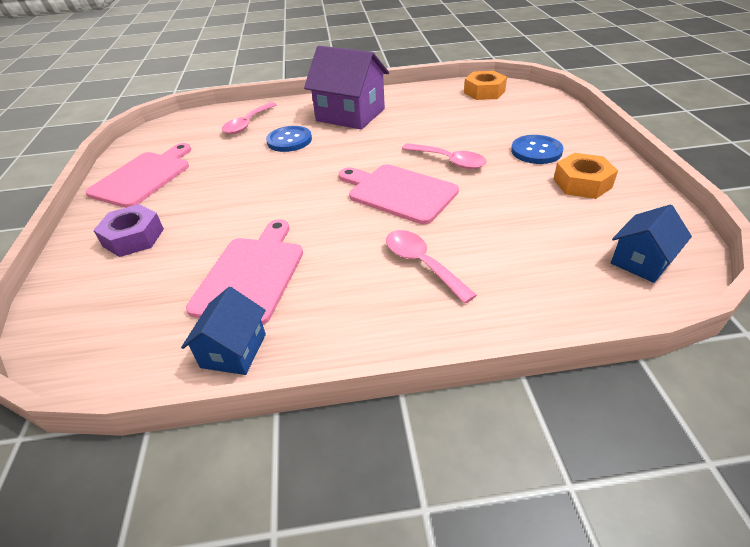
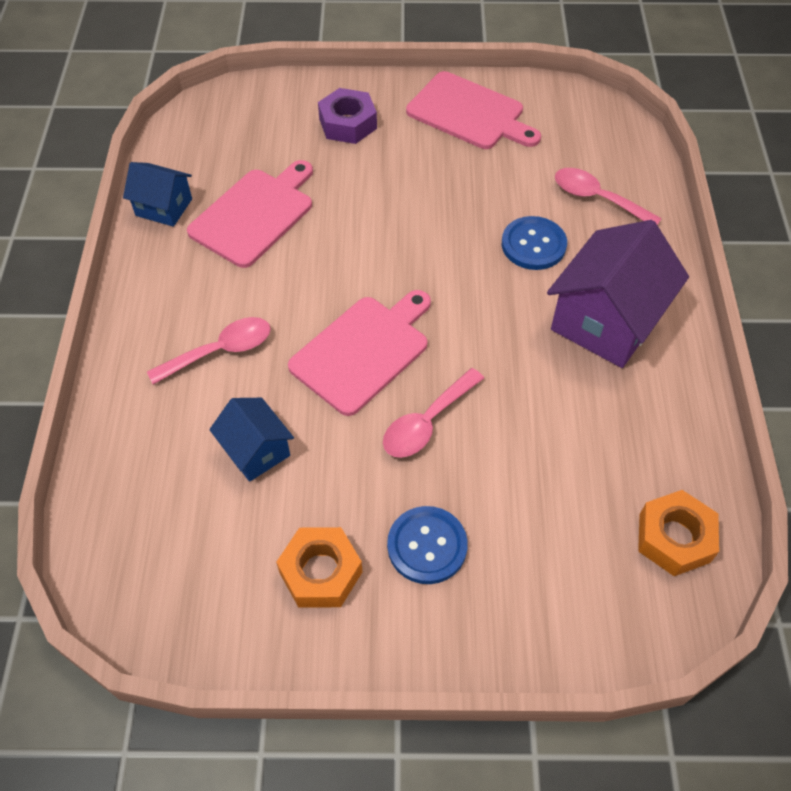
camera: 95 degrees right, 15 degrees up
pink cutting board [186,219,303,325] -> pink cutting board turned 75 degrees counterclockwise [187,160,313,268]
blue house [611,204,692,283] -> blue house moved to [209,398,294,482]

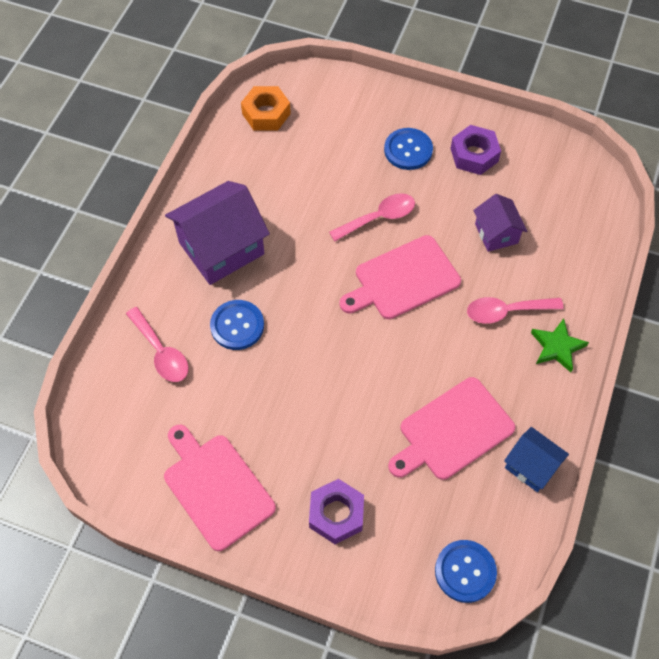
camera: 160 degrees left, 5 degrees up
blue house [209,398,294,482] -> purple house [473,194,527,252]
orange nut [276,527,362,608] -> purple nut [451,125,501,175]
none -> blue button [435,540,497,603]
none -> green star [531,318,589,372]

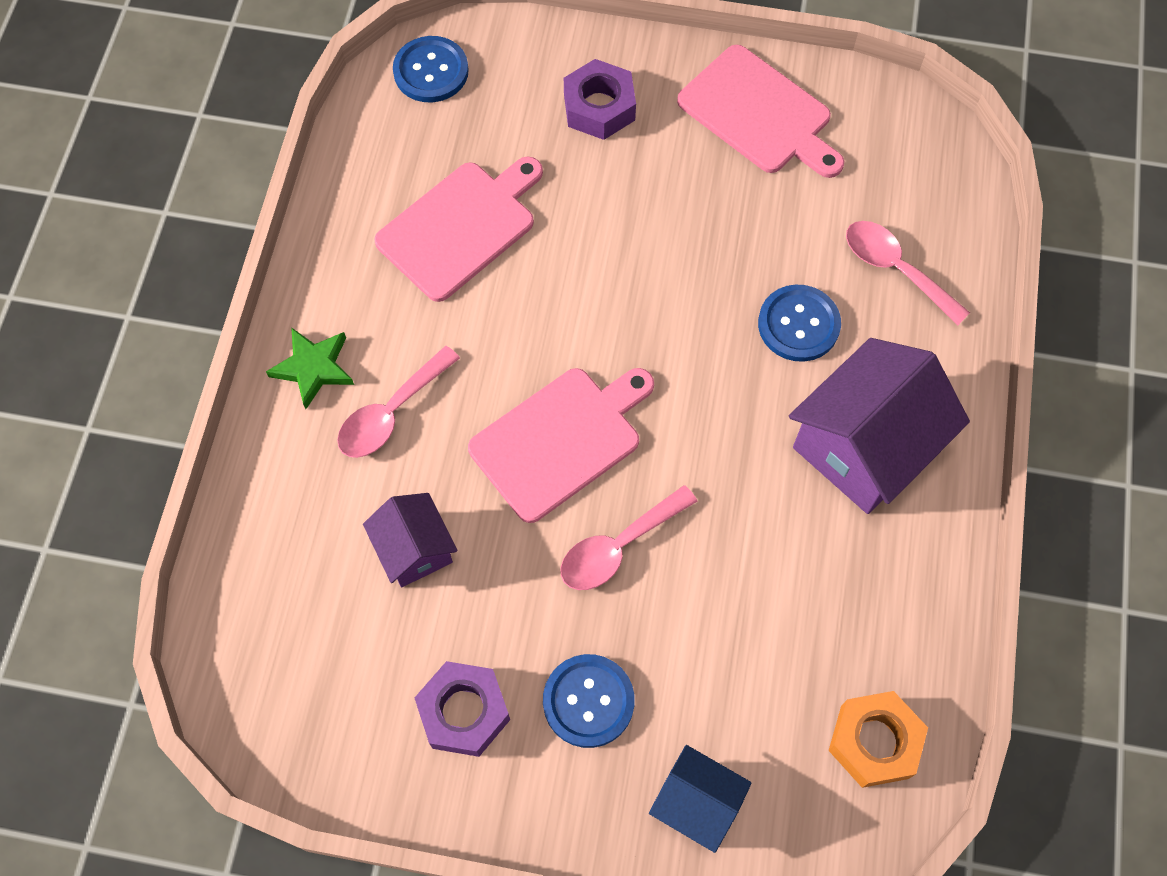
camera: 170 degrees right, 5 degrees up
pink spoon [467,297,564,324] -> pink spoon turned 150 degrees clockwise [337,346,460,458]
blue house [504,427,569,492] -> blue house moved to [649,745,752,853]

